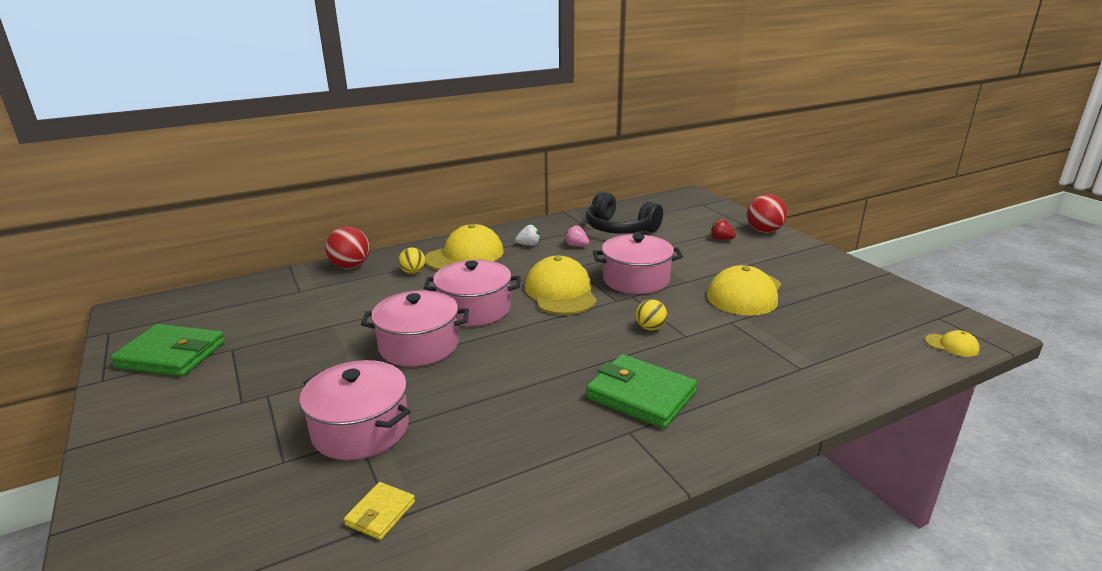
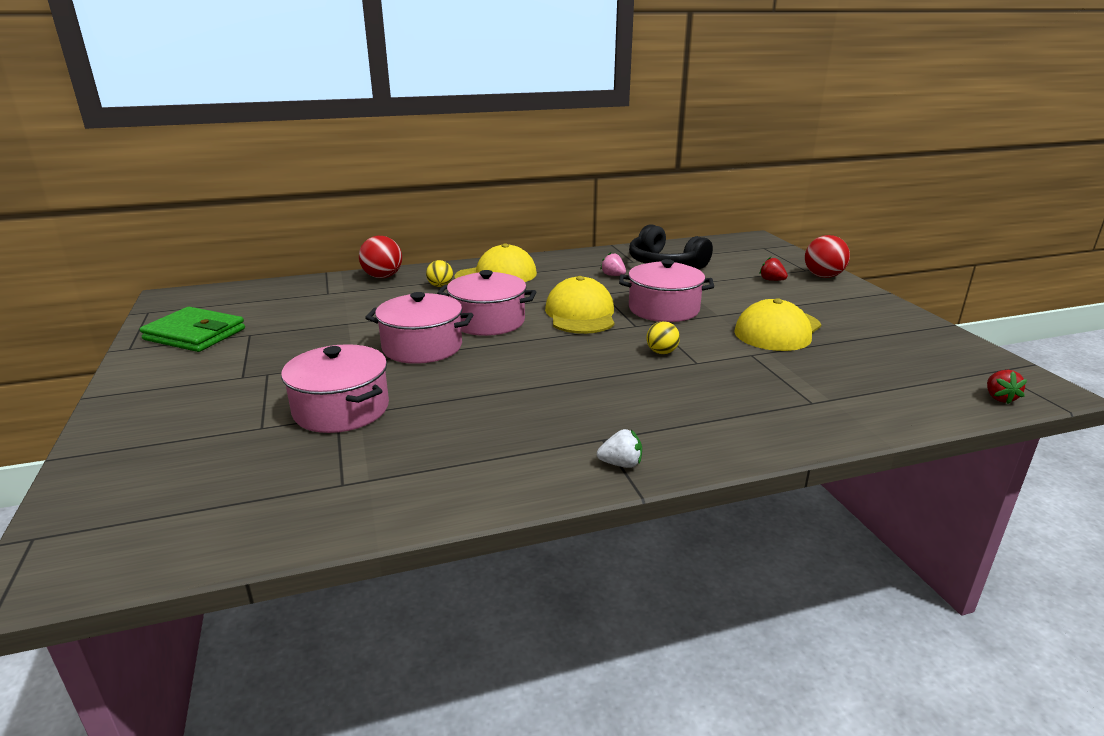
camera: 10 degrees right, 0 degrees up
yellow wallet [344,482,415,540] -> none
white strawberry [515,224,540,246] -> white strawberry moved to [597,429,642,468]
green wallet [586,354,697,429] -> none
yellow cap [925,330,980,357] -> red strawberry [987,370,1027,404]

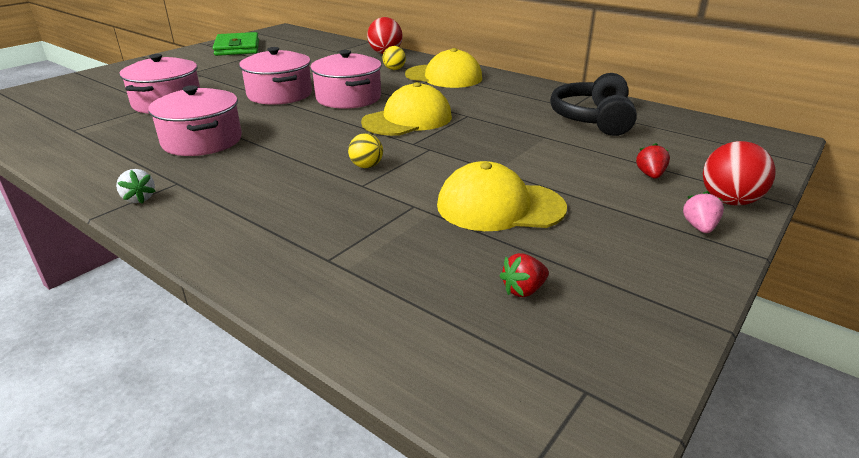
camera: 55 degrees right, 5 degrees up
pink strawberry [600,252,626,276] -> pink strawberry moved to [683,191,724,233]
pink pot [619,259,714,322] -> pink pot moved to [148,85,242,156]
red strawberry [987,370,1027,404] -> red strawberry moved to [499,253,549,297]

